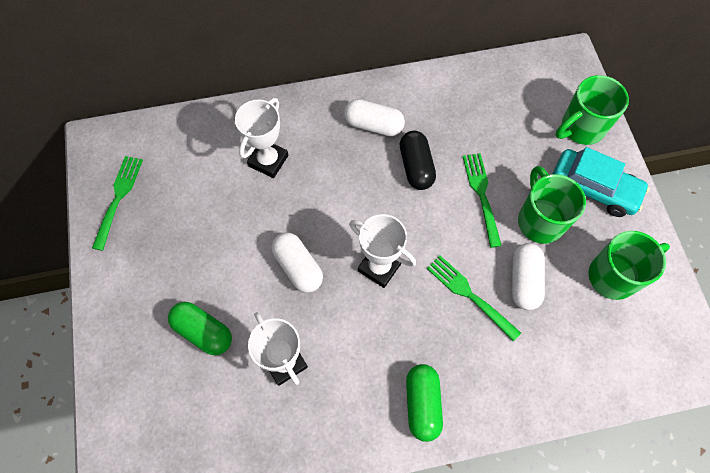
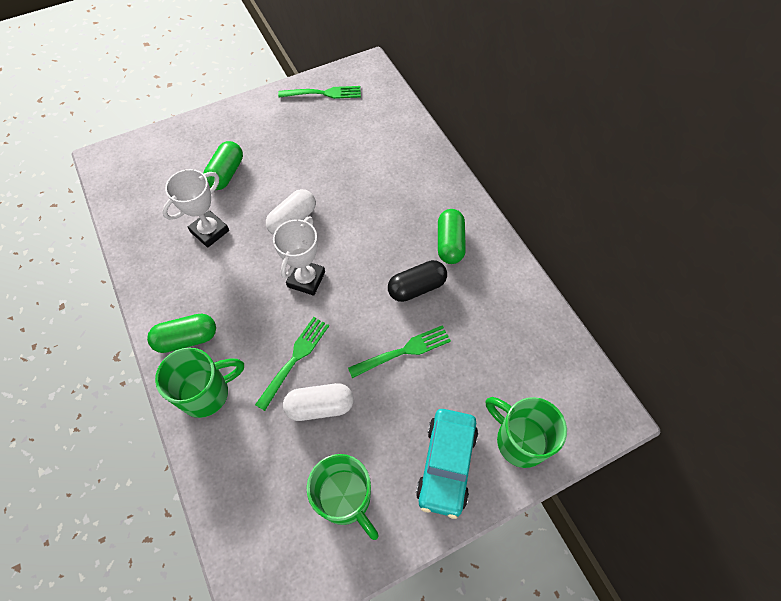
camera: 75 degrees right, 5 degrees down
white trophy [235,98,288,178] -> none
white capsule [344,99,405,136] -> green capsule [438,209,466,264]
green mug [518,166,586,244] -> green mug moved to [155,348,244,418]

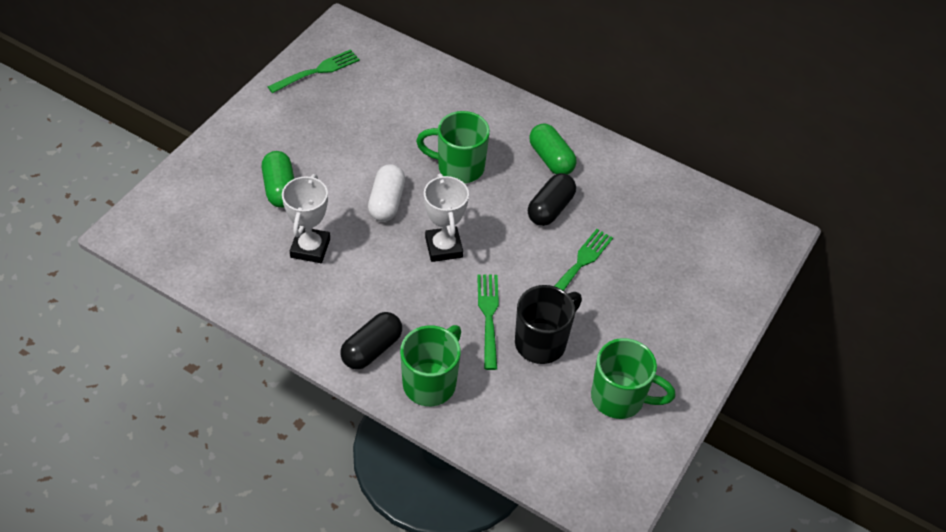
camera: 35 degrees left, 10 degrees down
green capsule [147,314,216,353] -> black capsule [340,312,402,369]
white capsule [283,383,354,421] -> black mug [515,285,582,364]
turquoise car [416,409,478,519] -> none
green mug [486,397,567,468] -> green mug moved to [416,111,490,183]

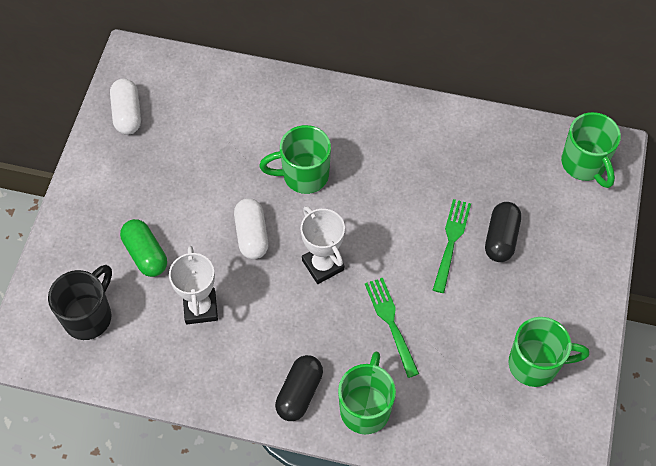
camera: 15 degrees left, 10 degrees up
green fork [268,49,360,93] -> white capsule [110,79,141,135]
black mug [515,285,582,364] -> black mug moved to [48,265,112,340]
black capsule [528,173,576,226] -> black capsule moved to [485,202,521,262]
green capsule [529,124,577,175] -> none
none -> green mug [561,112,621,188]

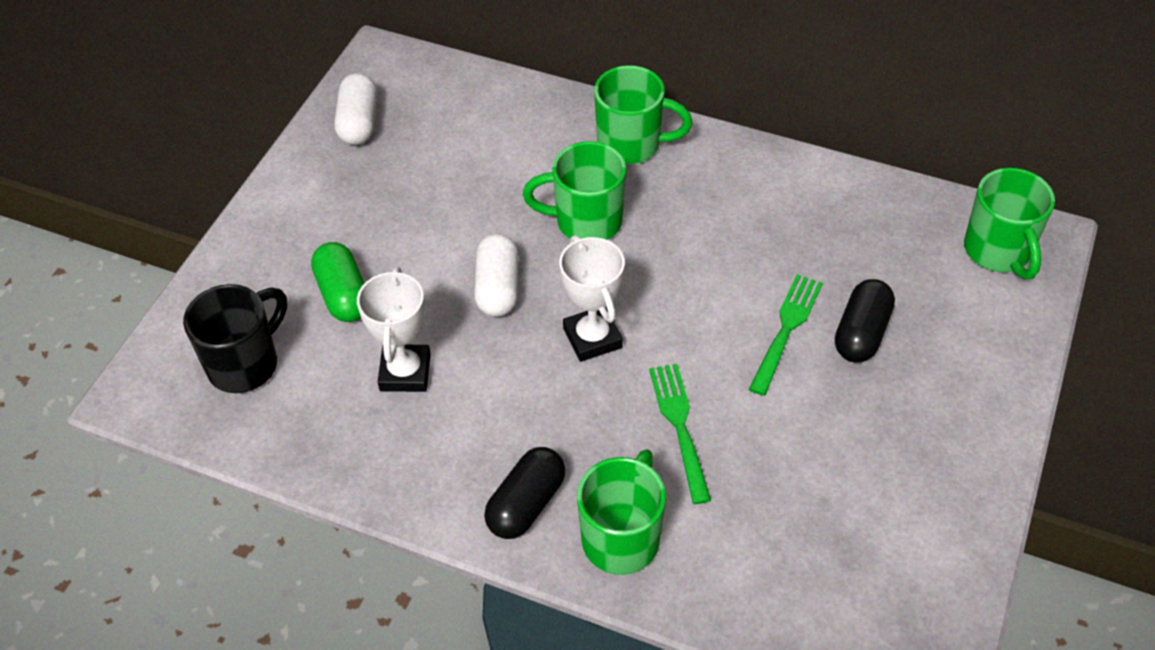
camera: 10 degrees right, 10 degrees down
green mug [508,317,589,387] -> green mug moved to [594,65,693,164]

